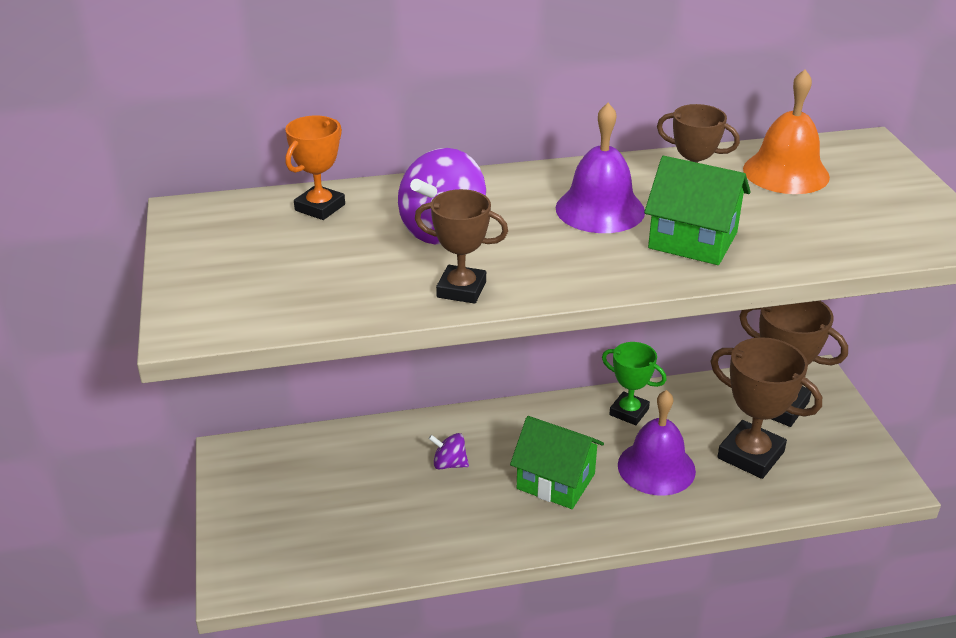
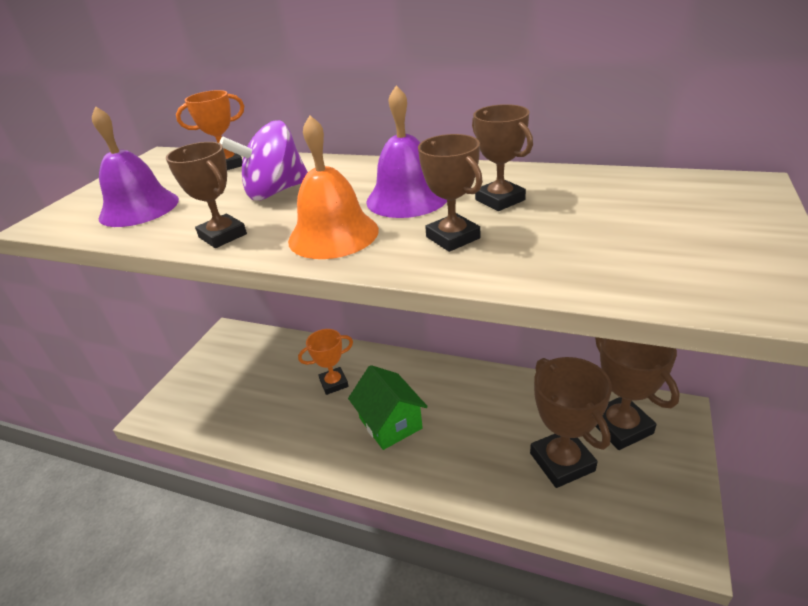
camera: 35 degrees right, 0 degrees up
purple spinning top [428,433,469,469] -> orange trophy [298,329,353,395]
green trophy [602,342,666,425] -> none
purple bell [618,390,696,496] -> purple bell moved to [92,106,179,227]
green house [644,156,751,265] -> brown trophy [418,134,483,252]
orange bell [743,70,830,194] -> orange bell moved to [288,115,379,259]

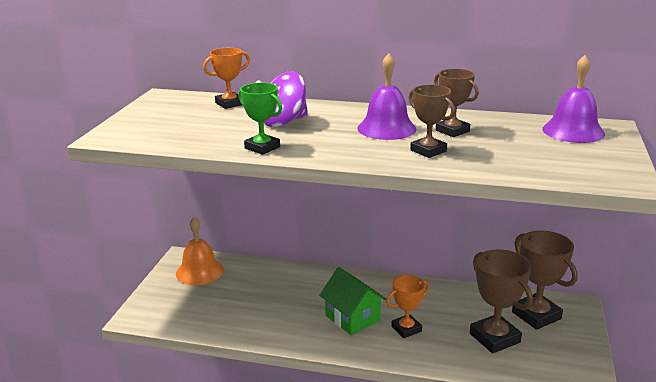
camera: 10 degrees left, 10 degrees down
purple bell [92,106,179,227] -> purple bell moved to [542,55,605,143]
brown trophy [166,142,247,248] -> green trophy [238,83,282,155]
orange bell [288,115,379,259] -> orange bell moved to [176,217,224,285]
orange trophy [298,329,353,395] -> orange trophy moved to [386,275,430,338]

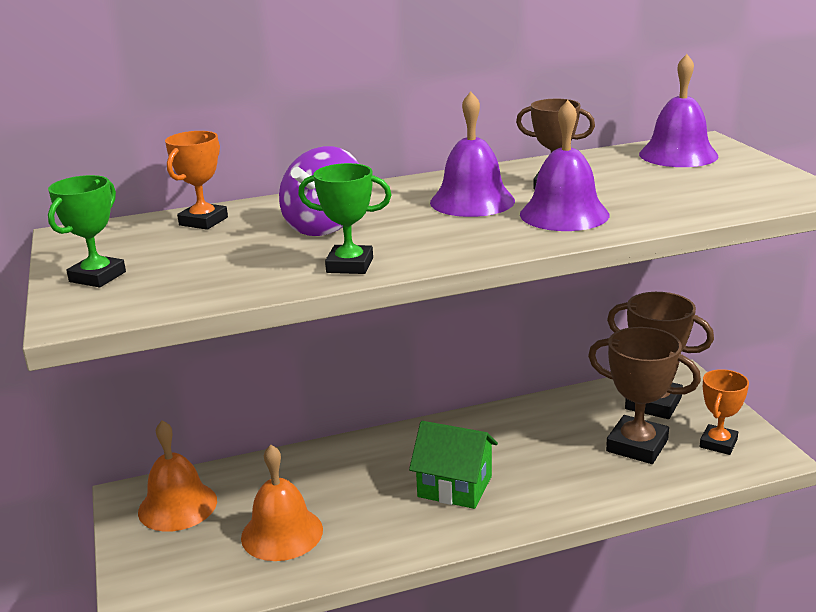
camera: 30 degrees left, 0 degrees up
orange trophy [386,275,430,338] -> orange trophy moved to [700,369,749,455]
brown trophy [409,85,455,158] -> purple bell [520,100,610,231]
none -> green trophy [48,175,126,287]
none -> orange bell [241,445,323,561]

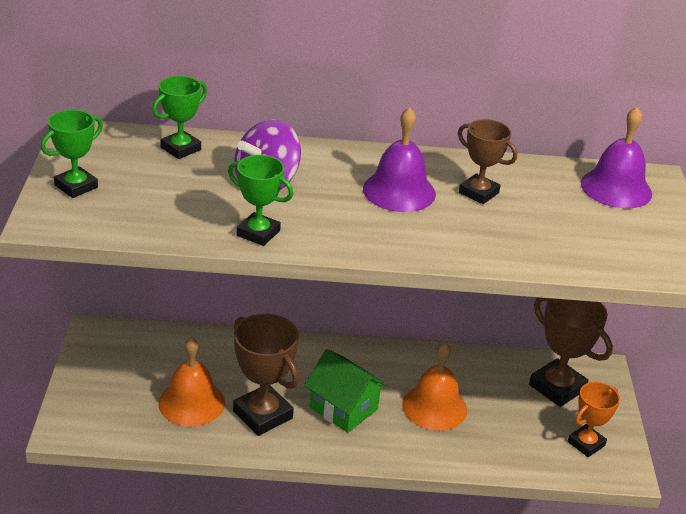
camera: 15 degrees right, 10 degrees up
orange bell [138,420,217,532] -> orange bell moved to [402,343,467,431]
orange trophy [165,131,228,230] -> green trophy [152,76,207,159]
purple bell [520,100,610,231] -> none
brown trophy [588,327,701,464] -> brown trophy moved to [233,314,299,436]

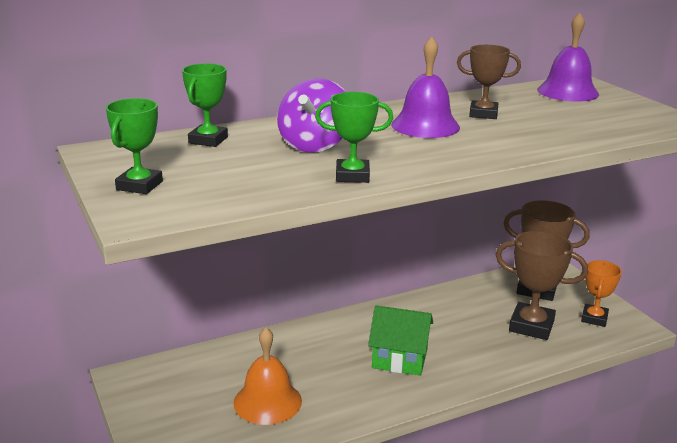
camera: 25 degrees left, 10 degrees down
brown trophy [233,314,299,436] -> brown trophy moved to [495,231,588,340]
orange bell [402,343,467,431] -> none

